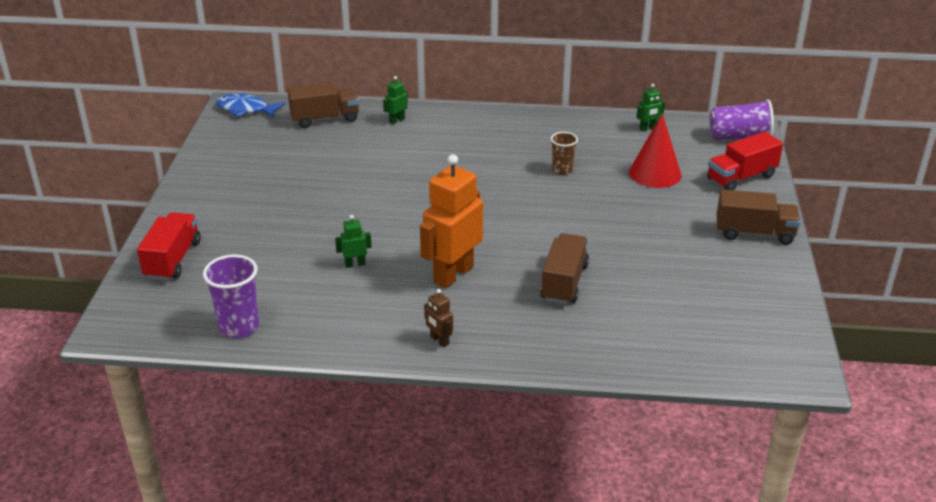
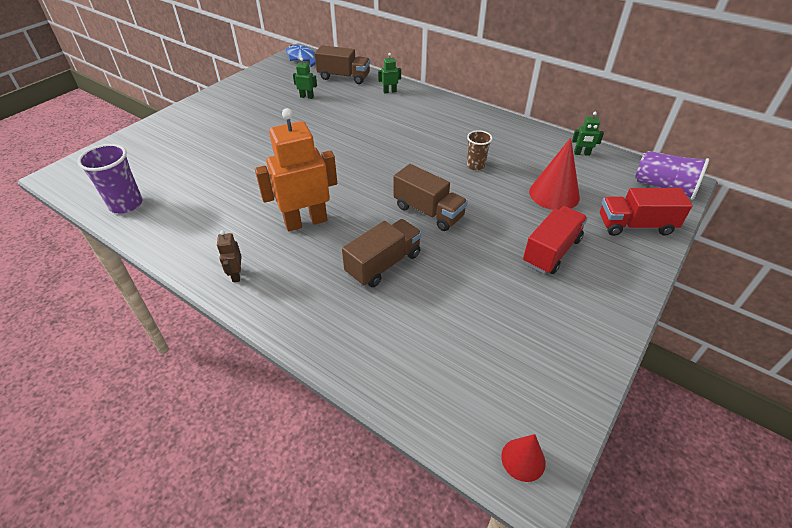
camera: 30 degrees right, 10 degrees up
red truck [137,212,201,280] -> red truck moved to [523,206,588,274]
green robot [335,215,372,268] -> green robot moved to [293,58,317,99]
brown truck [717,189,800,245] -> brown truck moved to [393,164,468,231]
none -> red cone [501,434,546,482]

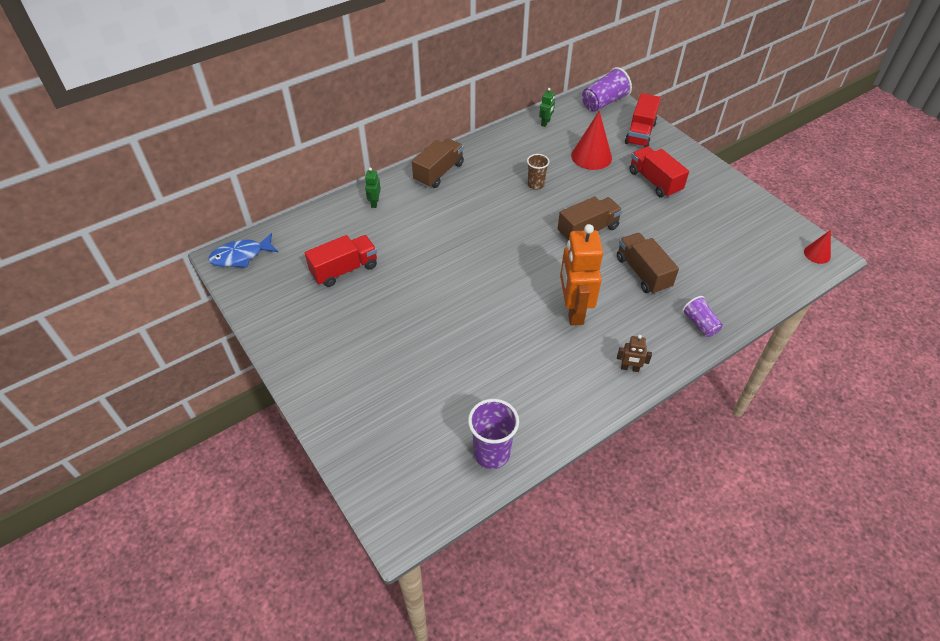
camera: 70 degrees left, 5 degrees up
green robot [293,58,317,99] -> red truck [305,235,377,287]
brown truck [315,45,370,84] -> brown truck moved to [412,138,464,188]
none -> purple cup [682,296,723,337]

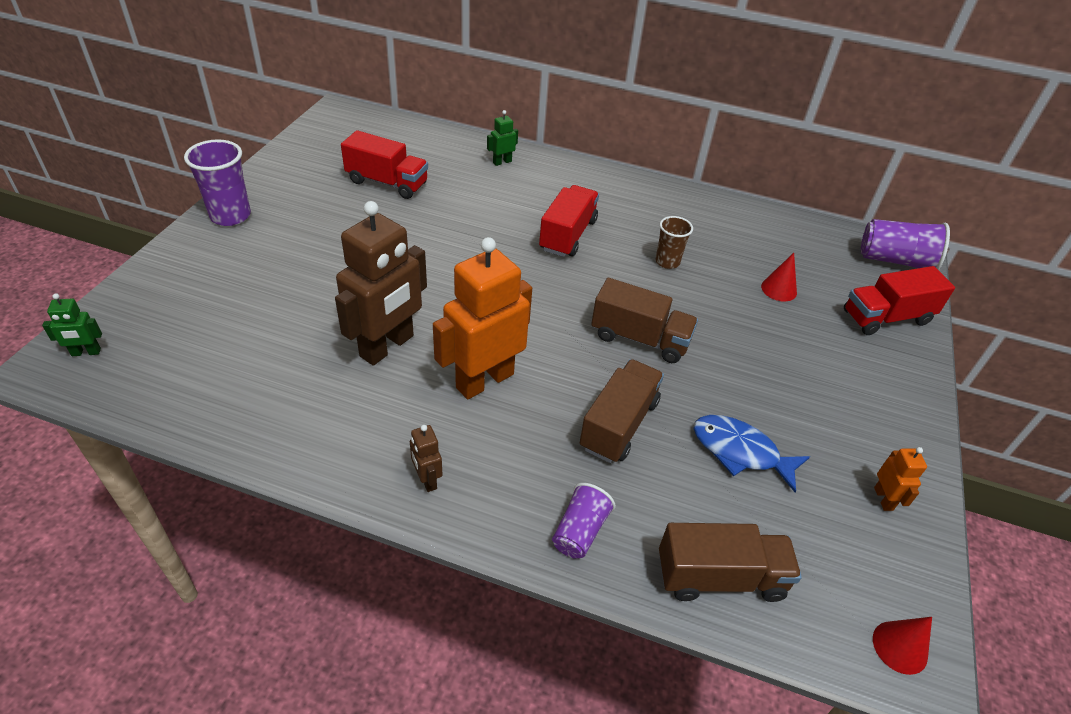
camera: 50 degrees right, 5 degrees down
blue fish [208,233,278,268] -> blue fish moved to [693,415,810,493]
brown truck [412,138,464,188] -> brown truck moved to [659,523,802,602]
purple cup [468,399,519,469] -> purple cup moved to [184,139,251,226]
green robot [539,88,555,127] -> green robot moved to [42,293,102,356]
red cone [571,111,612,170] -> red cone [761,253,797,301], size x0.56
red truck [629,146,689,198] -> red truck moved to [539,185,599,257]
none -> brown robot [335,201,427,365]
none -> orange robot [874,447,927,511]

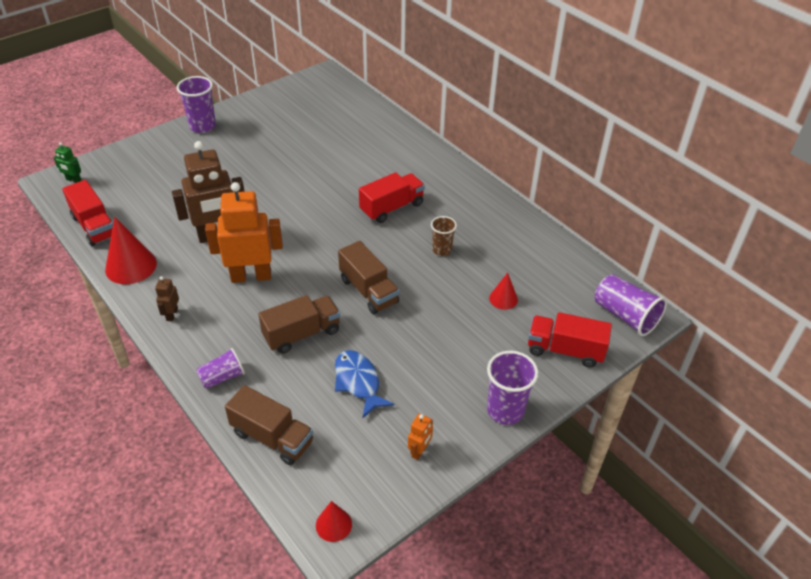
camera: 35 degrees right, 0 degrees up
red truck [341,130,428,199] -> red truck moved to [62,180,113,246]
green robot [487,110,518,166] -> none
none -> red cone [105,217,157,284]
none -> purple cup [487,351,538,425]

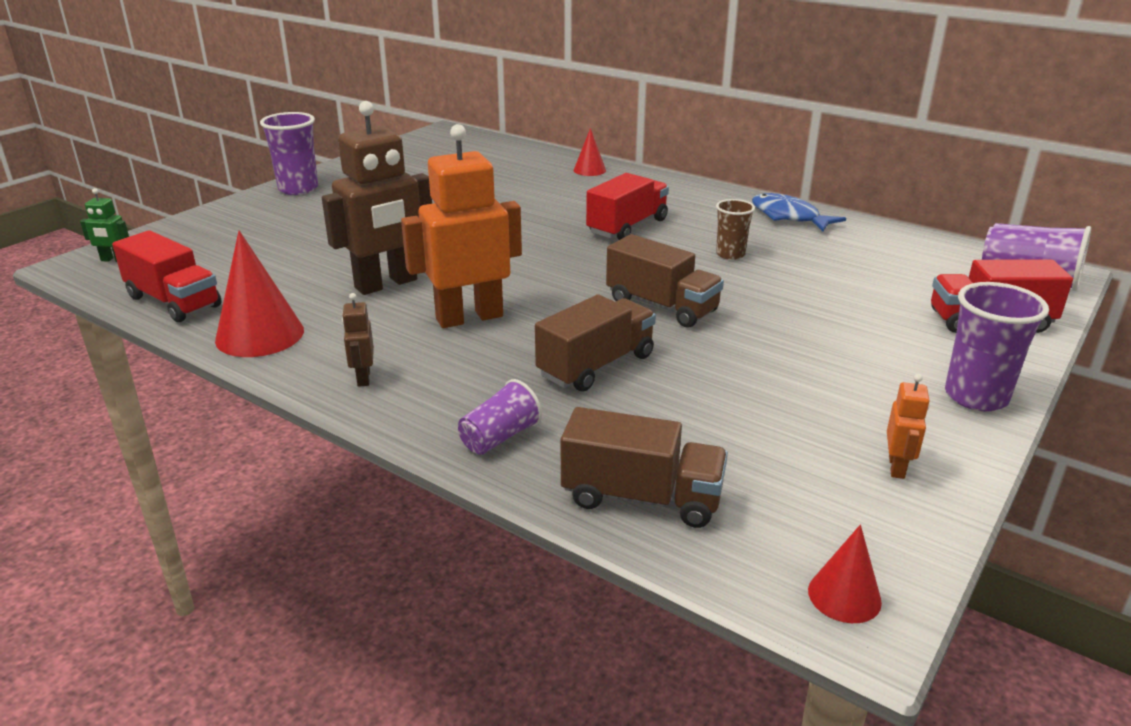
camera: 15 degrees left, 15 degrees down
blue fish [335,350,394,418] -> blue fish moved to [752,193,846,231]
red cone [489,273,518,310] -> red cone moved to [574,128,606,176]

